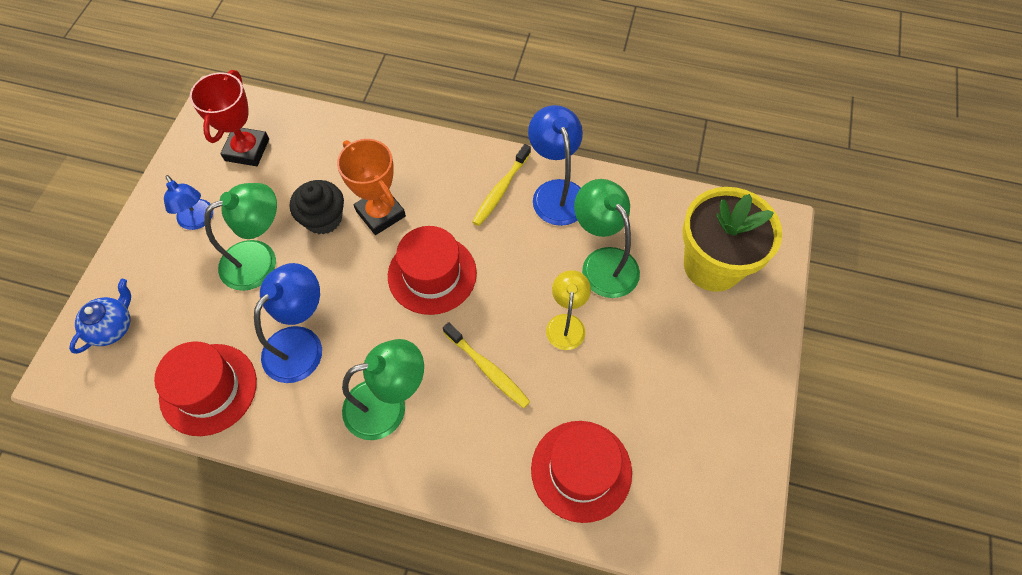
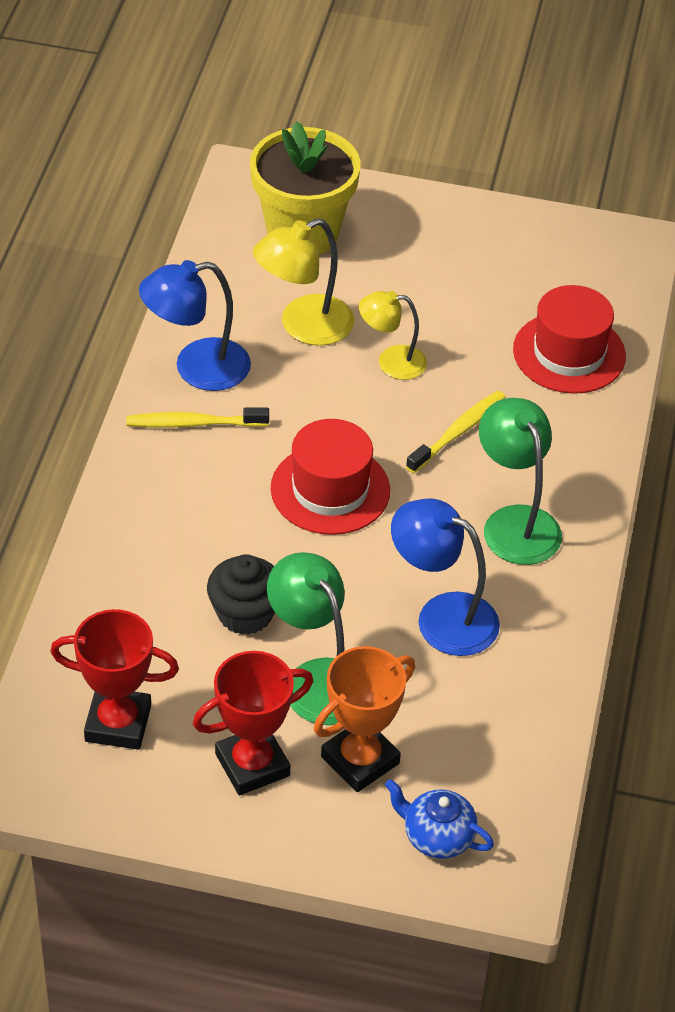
camera: 95 degrees left, 15 degrees down
red hat [154,341,257,436] -> none
blue lamp [164,175,213,230] -> red trophy [193,651,313,795]
orange trophy [337,139,406,235] -> orange trophy moved to [314,646,415,792]
yellow toothbrush [472,144,531,226] -> yellow toothbrush turned 150 degrees clockwise [126,407,269,428]
green lamp [574,179,640,298] -> yellow lamp [253,218,354,346]

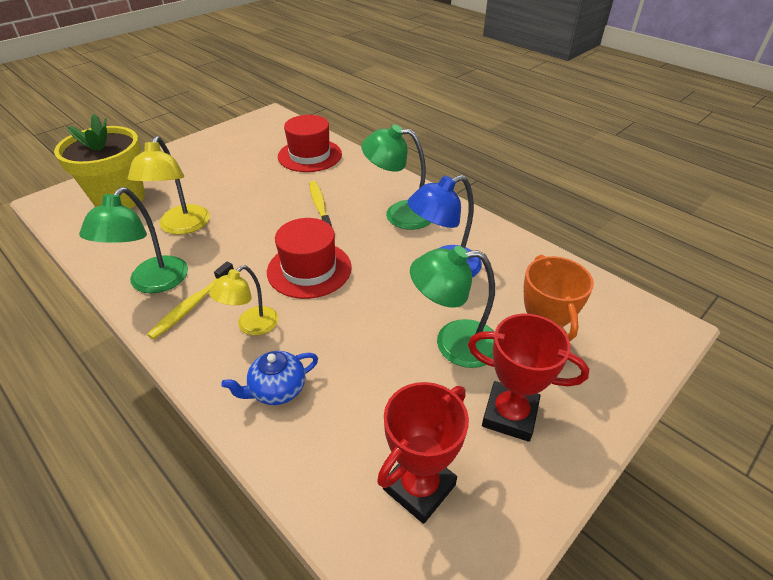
camera: 55 degrees left, 5 degrees down
blue lamp [139,260,251,391] -> green lamp [79,187,188,293]
red trophy [193,651,313,795] -> red trophy turned 75 degrees counterclockwise [468,314,589,442]
black cupcake [207,554,275,635] -> none
yellow lamp [359,291,427,380] -> yellow lamp moved to [209,265,279,335]
blue teapot [385,779,494,859] -> blue teapot moved to [221,351,318,405]

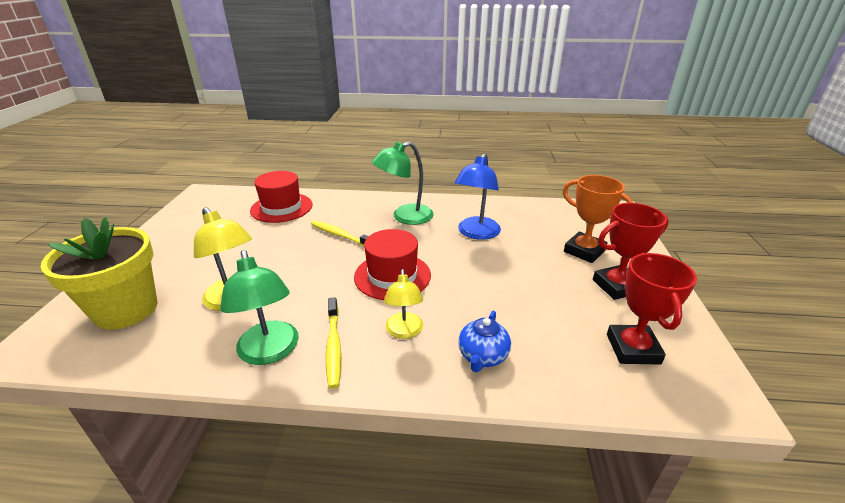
camera: 40 degrees left, 10 degrees down
green lamp [410,246,495,368] -> none

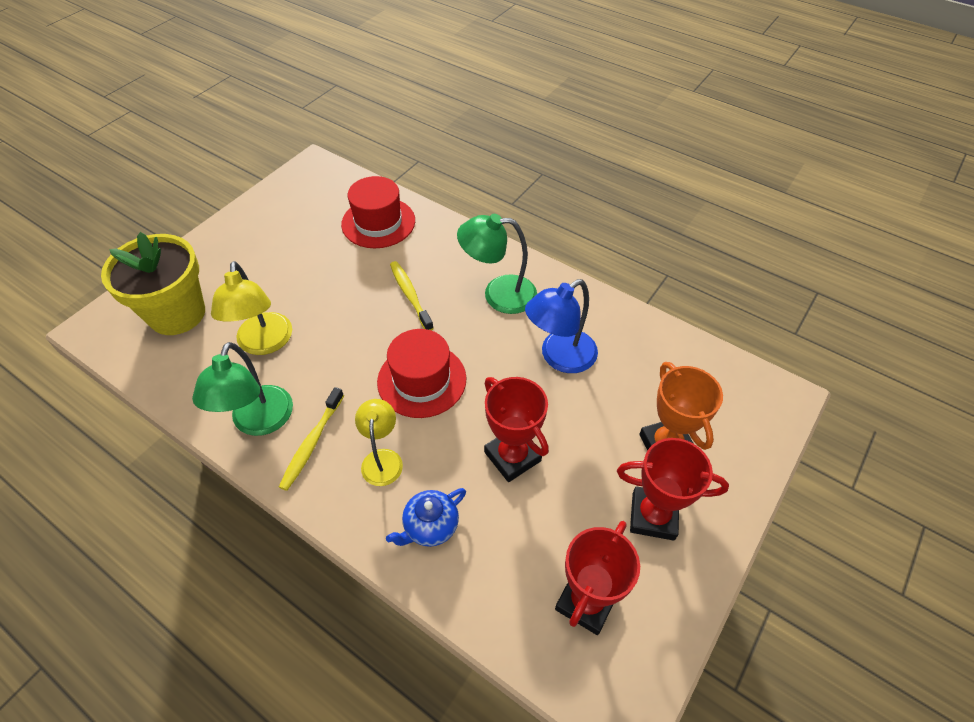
camera: 30 degrees right, 20 degrees up
yellow lamp [384,269,423,339] -> yellow lamp turned 150 degrees clockwise [355,399,403,486]
none -> red trophy [484,377,549,482]

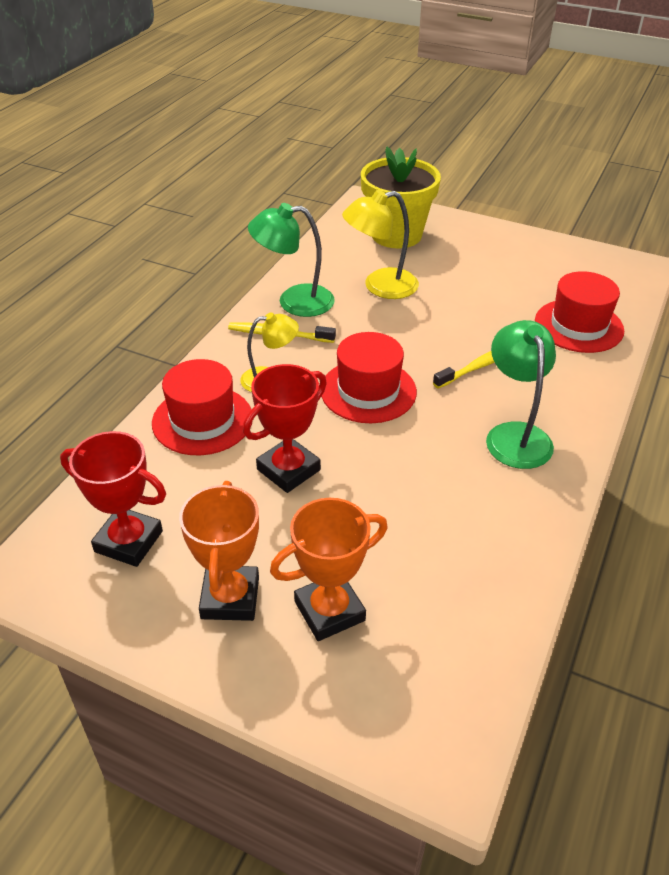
camera: 80 degrees right, 10 degrees down
blue teapot [386,488,466,547] -> red hat [152,359,252,455]
blue lamp [525,279,598,373] -> none
red trophy [617,438,729,541] -> orange trophy [179,481,259,621]

